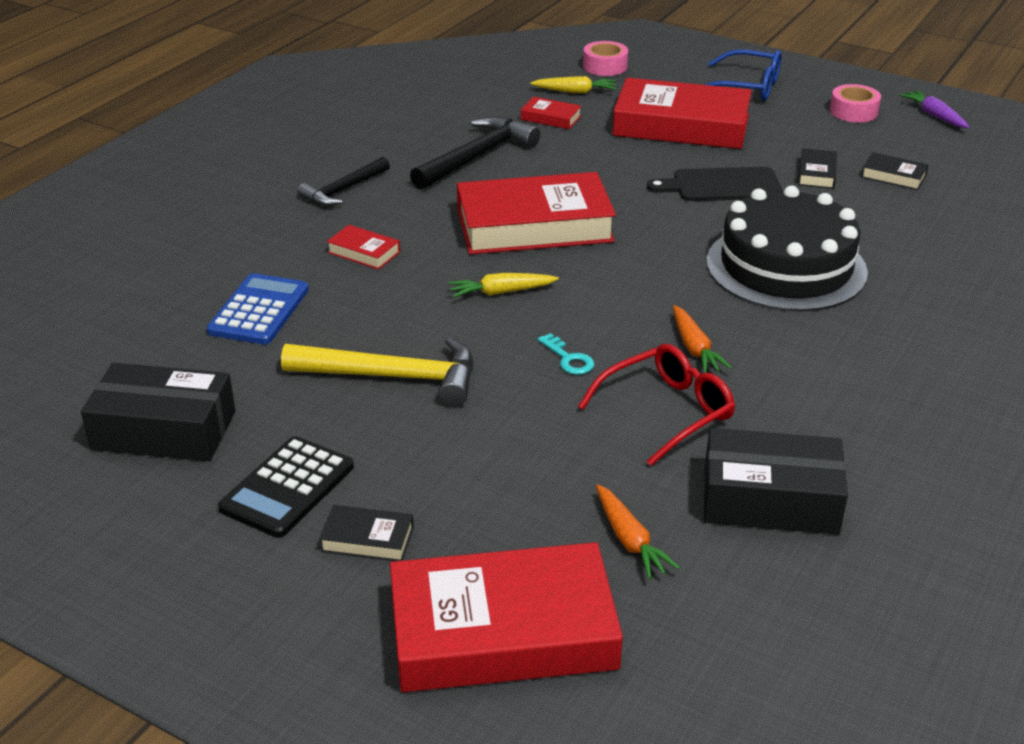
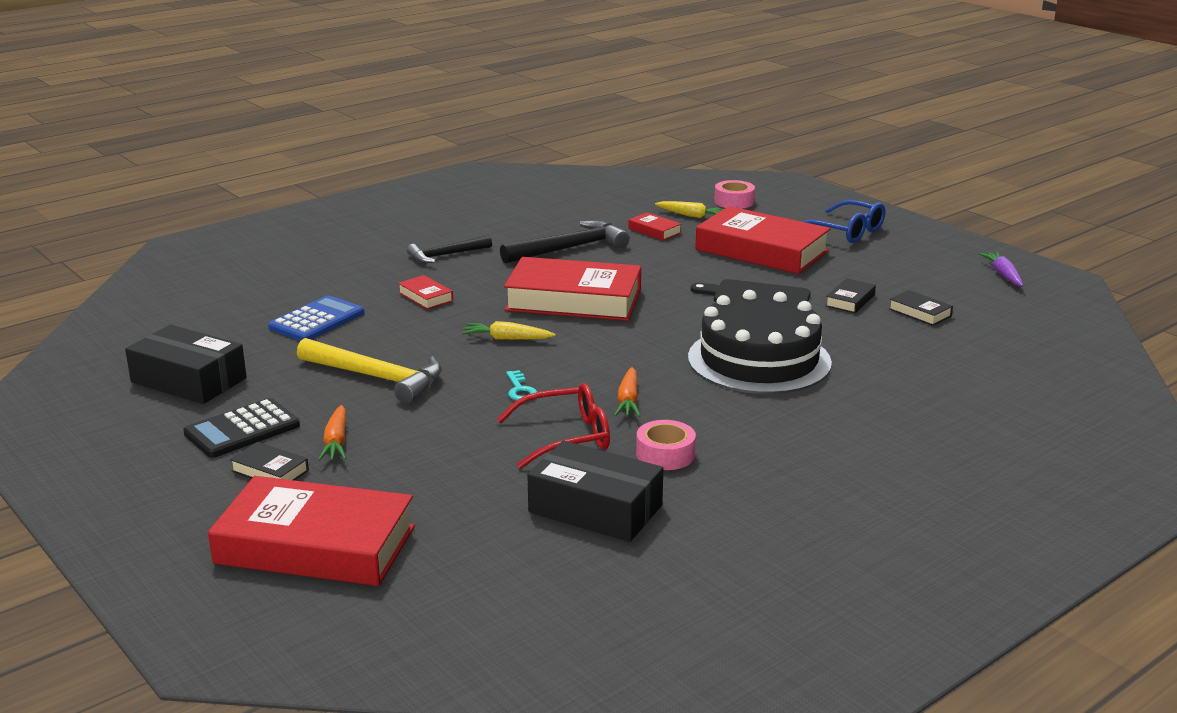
camera: 20 degrees right, 10 degrees down
orange carrot [596,484,680,579] -> orange carrot moved to [318,405,346,461]
pink tape [830,84,881,123] -> pink tape moved to [636,420,696,470]

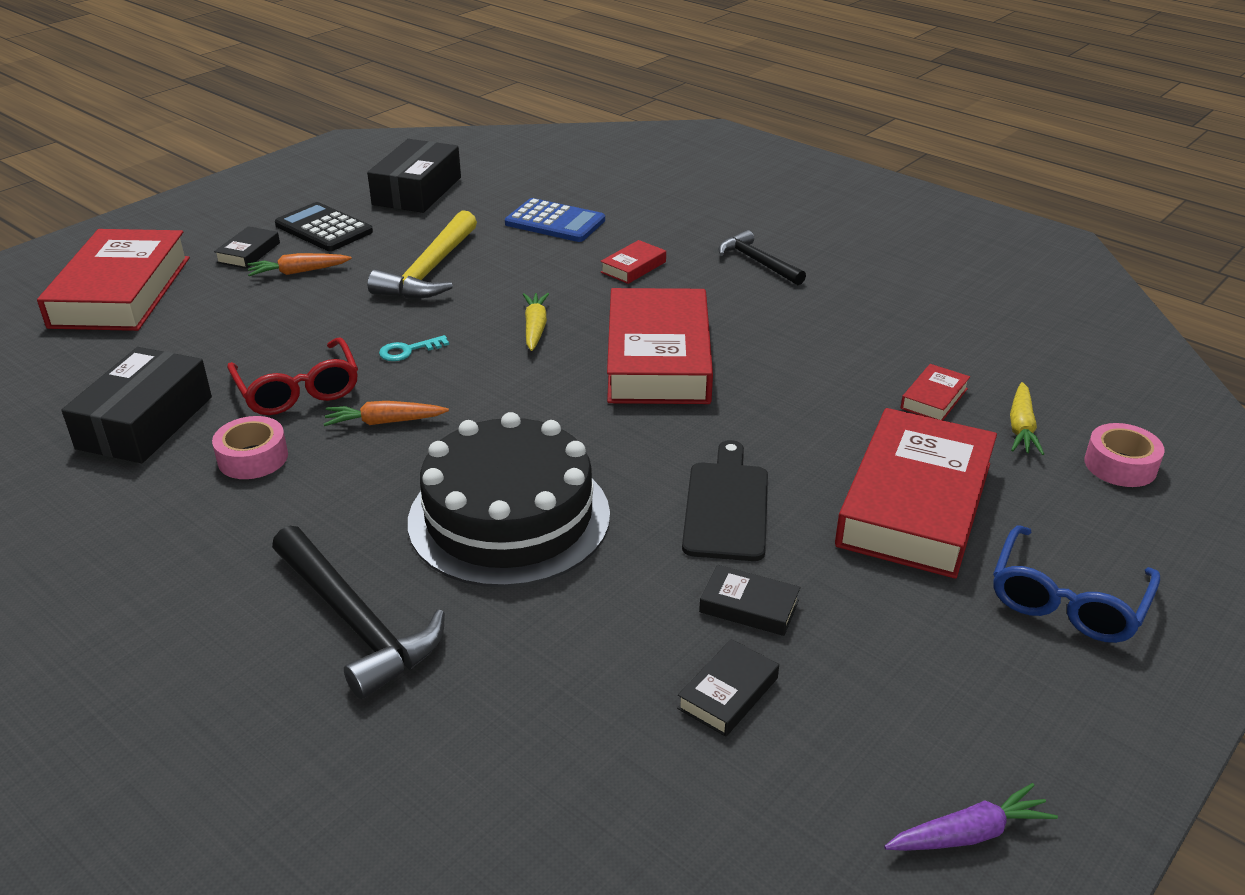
camera: 80 degrees right, 10 degrees up
black hammer [500,220,630,264] -> black hammer moved to [272,526,445,699]

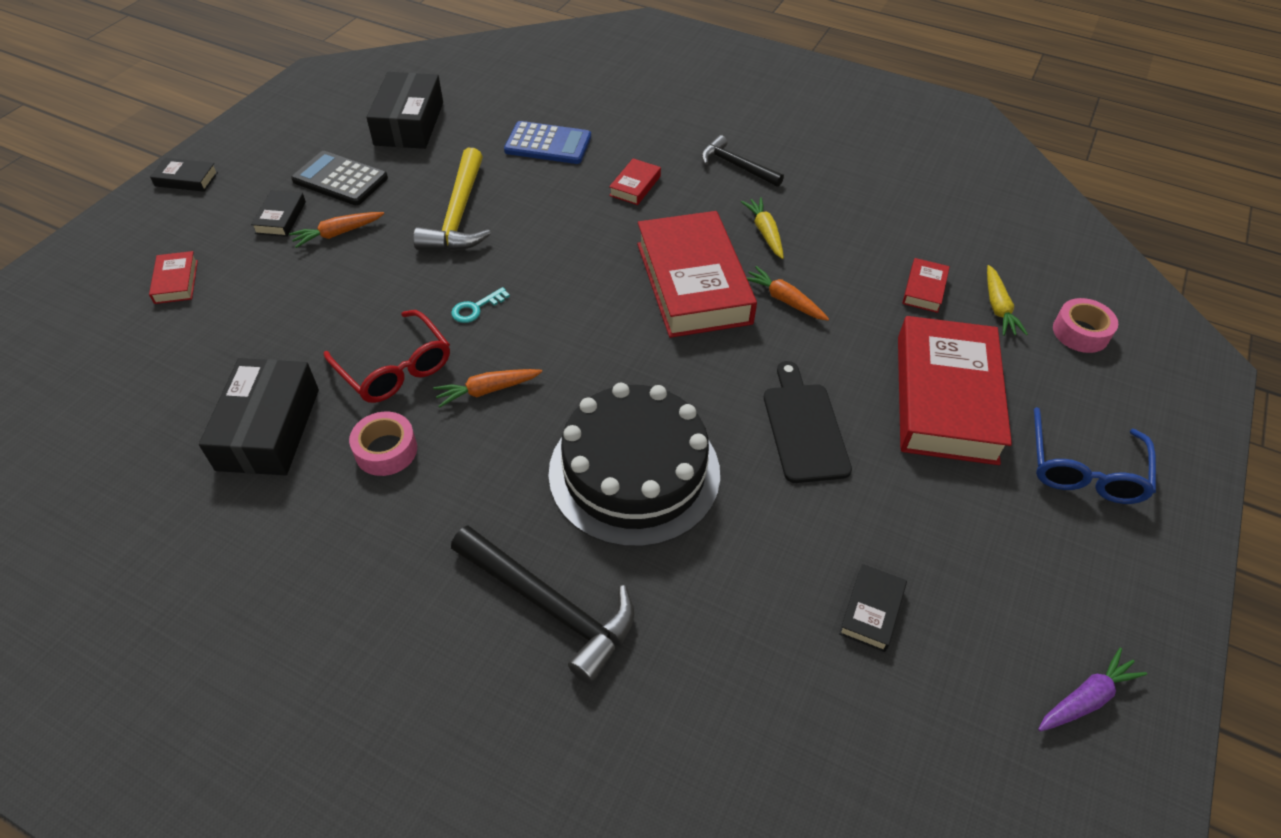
camera: 15 degrees left, 15 degrees up
red book [37,229,190,331] -> red book [149,251,198,304], size x0.42
yellow carrot [523,293,549,351] -> yellow carrot moved to [741,197,784,259]
black book [699,565,801,636] -> black book moved to [150,158,218,192]
none -> orange carrot [746,266,829,321]

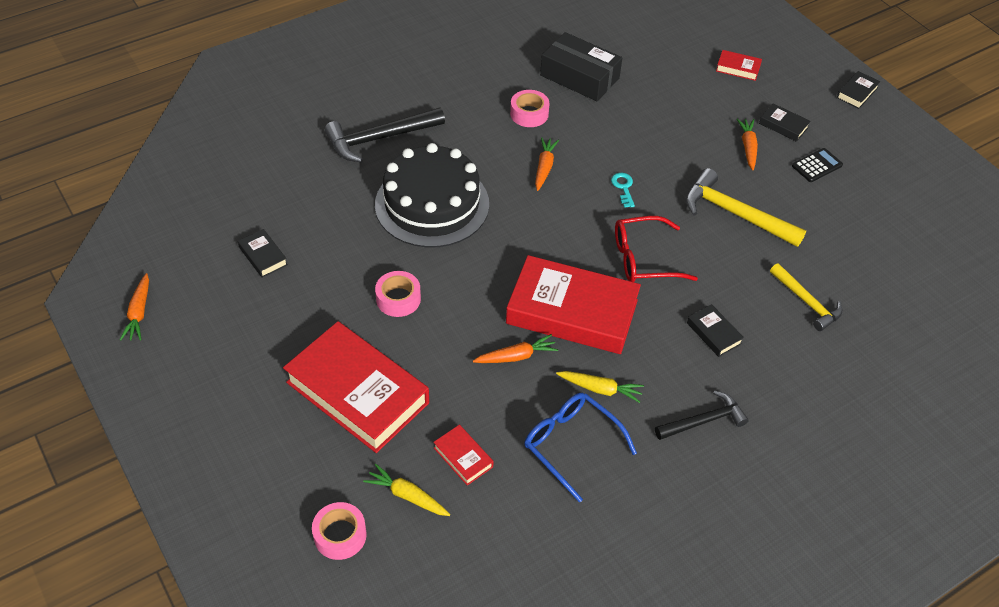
camera: 120 degrees right, 0 degrees up
black calculator [291,151,388,205] -> black calculator [792,148,843,182], size x0.65
red glasses [324,310,450,403] -> red glasses moved to [615,216,698,282]
black box [366,72,443,149] -> none
blue calculator [504,121,591,164] -> yellow hammer [770,263,843,331]
red book [609,158,661,205] -> black book [687,304,744,357]
black cutting board [764,361,852,483] -> pink tape [375,271,421,317]
blue glasses [1034,407,1156,504] -> blue glasses moved to [524,393,637,503]
purple carrot [1038,647,1147,731] -> orange carrot [120,273,149,341]

